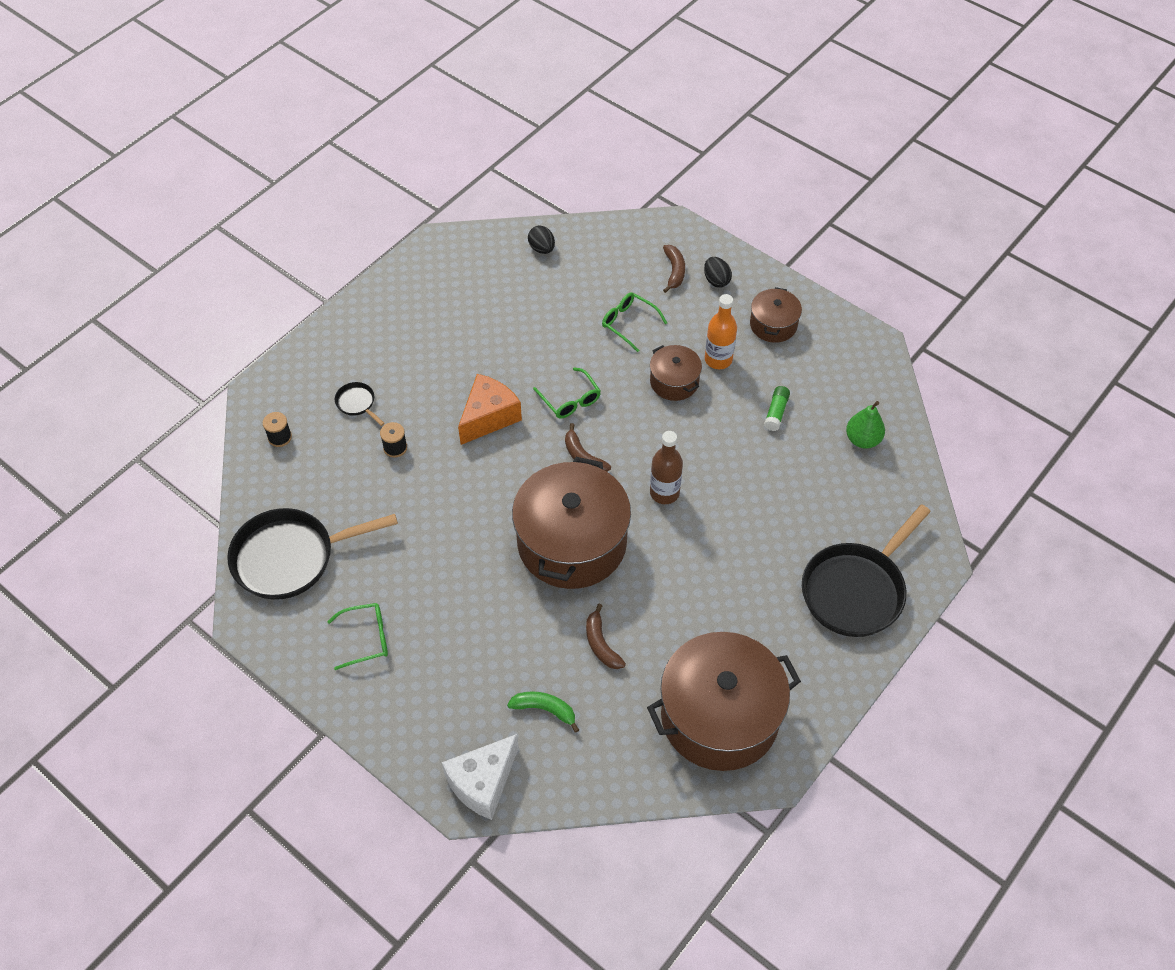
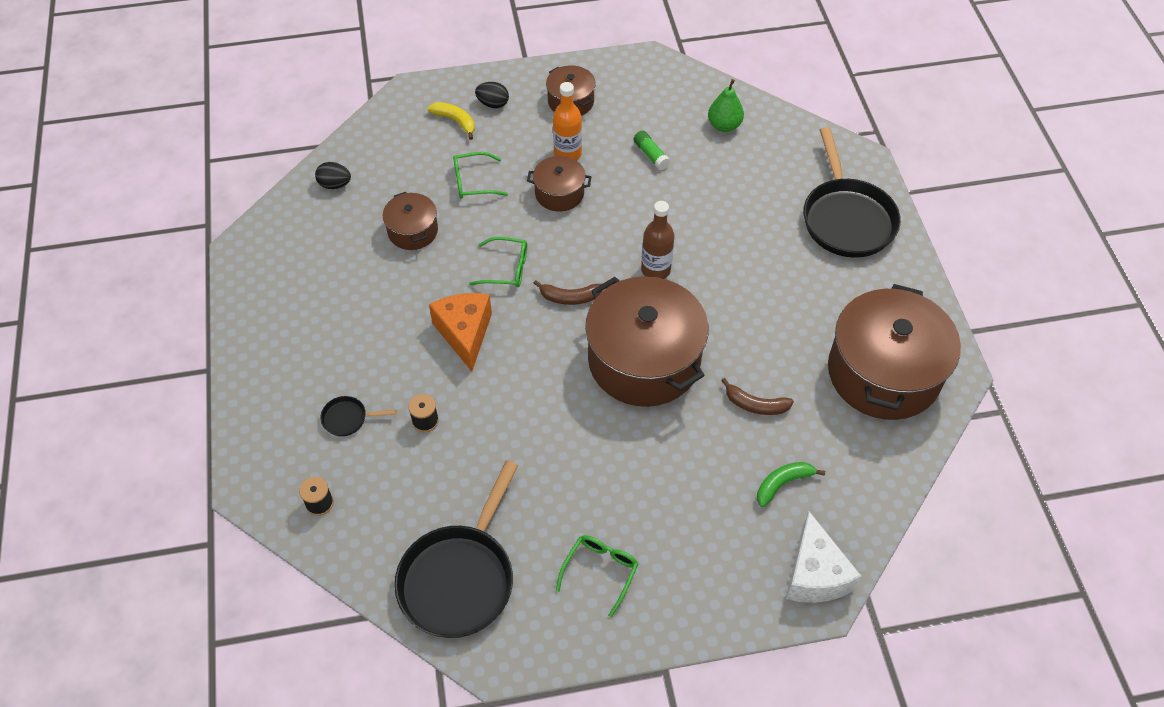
camera: 50 degrees left, 0 degrees up
brown banana [663,245,685,293] -> yellow banana [427,102,475,140]
none -> brown pot [383,192,438,250]

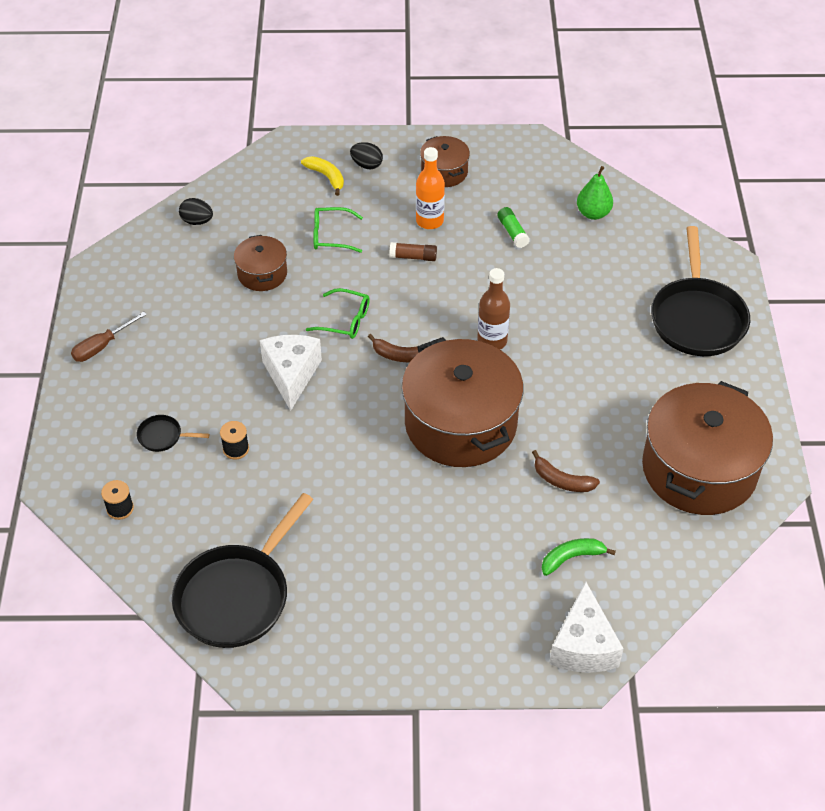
camera: 10 degrees right, 5 degrees down
orange cheese [429,293,492,372] -> white cheese [260,335,322,411]
brown pot [527,156,591,212] -> brown glue stick [389,242,437,261]
green glasses [556,535,638,617] -> none
none -> brown screwdriver [71,311,147,362]

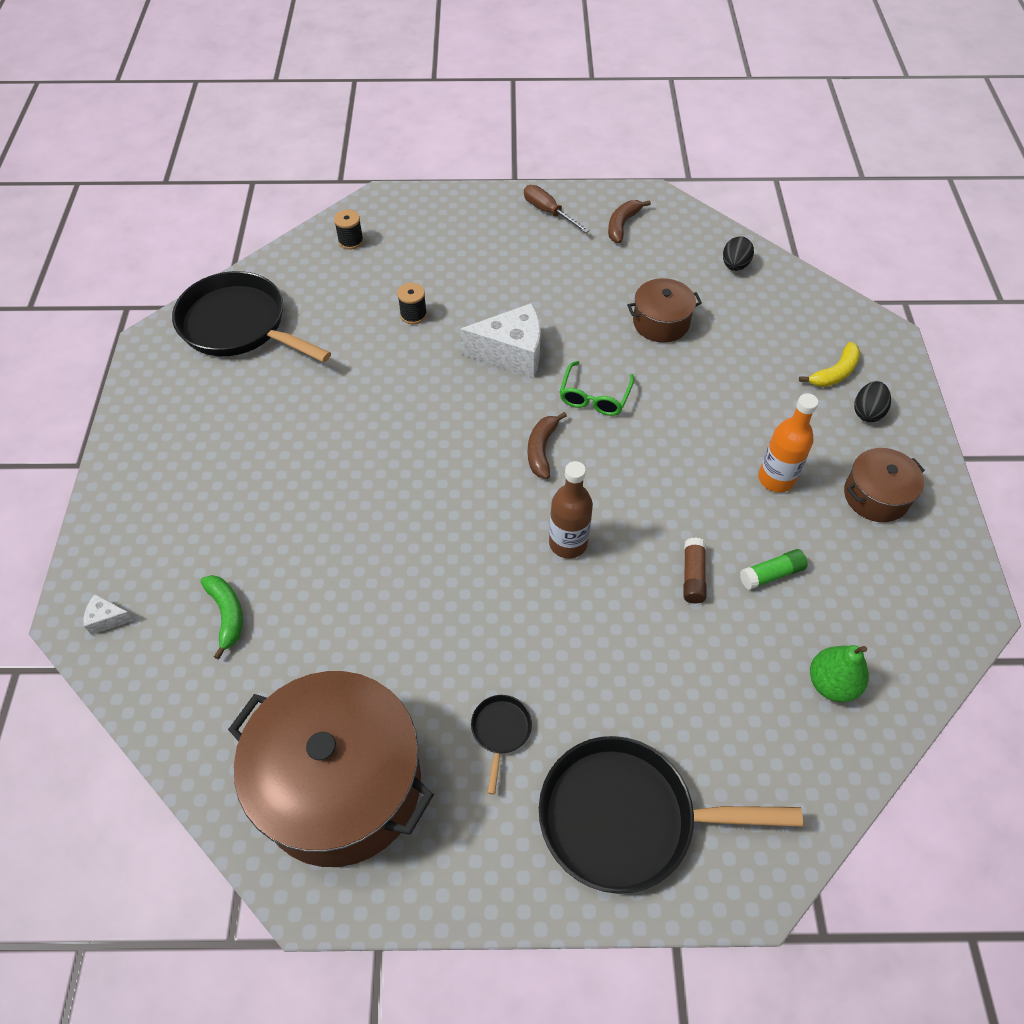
camera: 90 degrees right, 5 degrees up
black pan [137,415,210,452] -> black pan moved to [471,695,532,794]
green glasses [313,207,363,253] -> none
brown glue stick [389,242,437,261] -> brown glue stick moved to [683,537,707,603]
brown pot [402,337,523,467] -> none
brown banana [532,450,600,492] -> brown banana moved to [608,200,651,243]
white cheese [549,582,624,673] -> white cheese [83,594,134,635], size x0.45

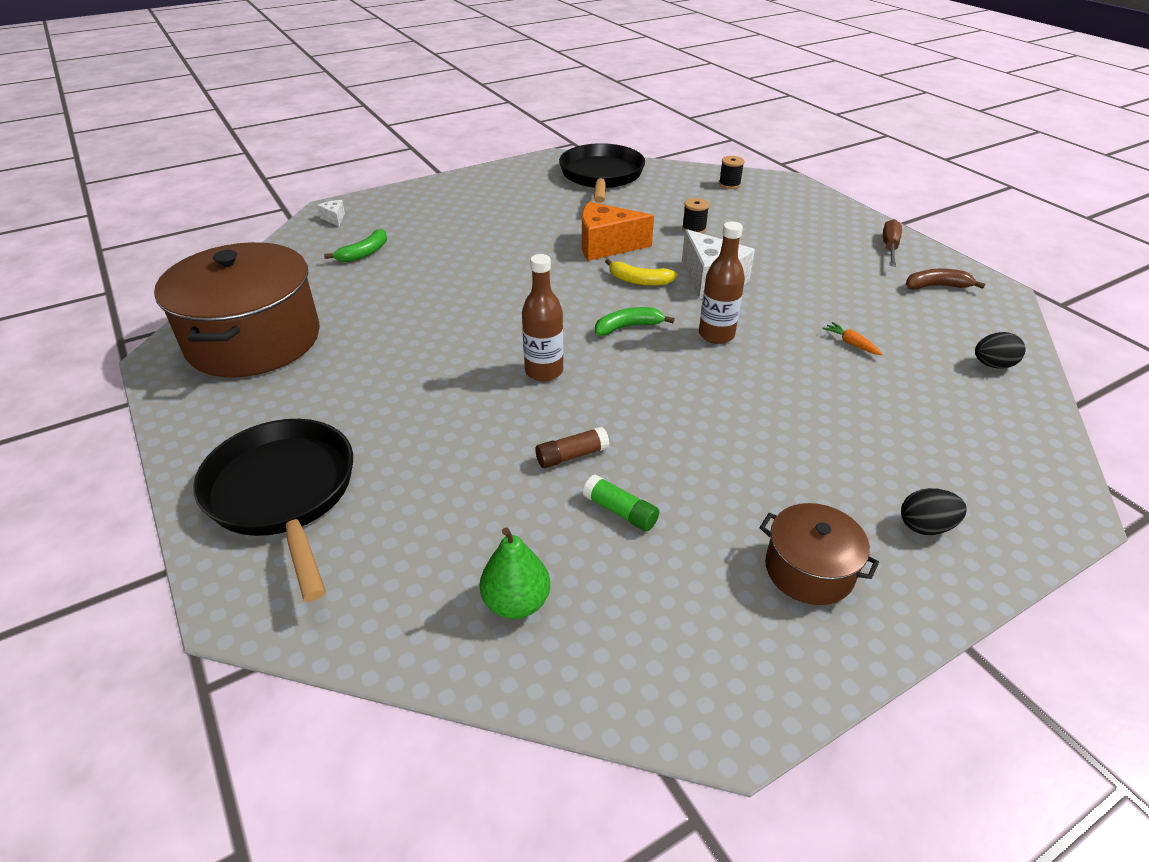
camera: 60 degrees right, 15 degrees down
black pan [471,695,532,794] -> none
brown banana [528,412,567,479] -> green banana [595,307,675,336]
green glasses [560,361,634,416] -> brown bottle [699,221,745,344]
brown pot [627,278,702,343] -> orange carrot [822,322,882,355]
orange bottle [758,393,818,493] -> none
yellow banana [799,342,860,387] -> yellow banana moved to [605,259,677,286]
none -> orange cheese [582,202,654,261]

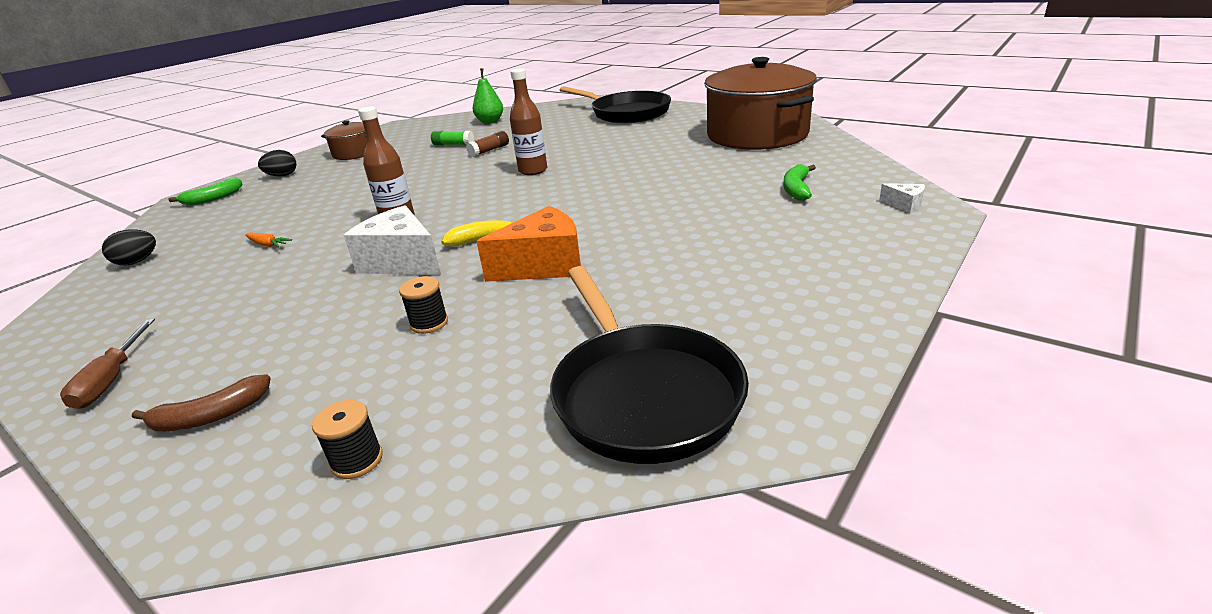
camera: 160 degrees right, 10 degrees down
green banana [595,307,675,336] -> green banana moved to [168,178,243,206]
brown banana [906,269,985,290] -> brown banana moved to [132,374,271,432]

